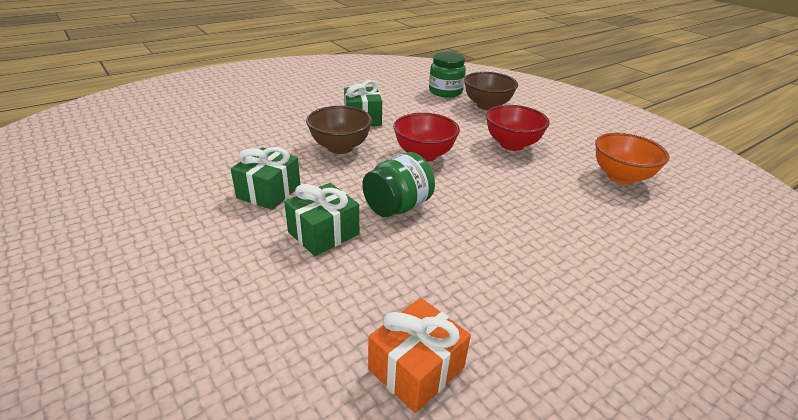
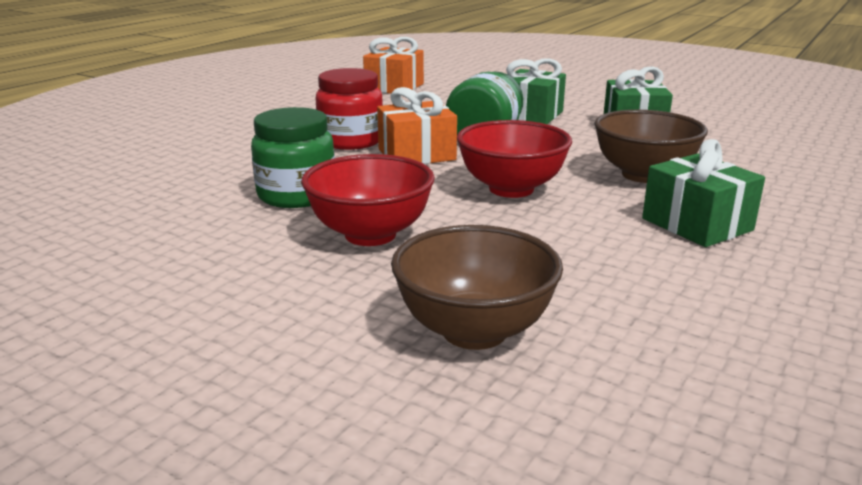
camera: 160 degrees right, 10 degrees down
green jar [429,52,466,98] -> green jar moved to [251,107,335,208]
orange bowl [595,133,670,185] -> none
none -> red jar [315,68,383,150]
none -> orange gift [377,87,457,164]

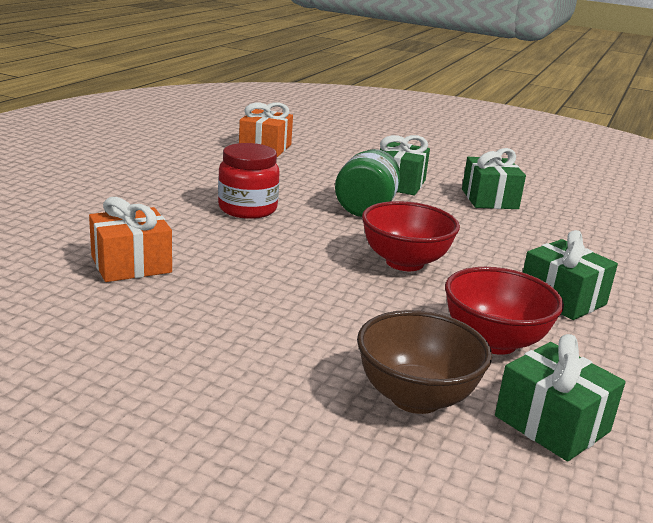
camera: 10 degrees left, 0 degrees up
green jar [251,107,335,208] -> none
red bowl [301,154,435,246] -> red bowl moved to [445,267,564,355]
orange gift [377,87,457,164] -> orange gift moved to [89,197,172,282]
brown bowl [594,110,708,183] -> none
none -> green gift [495,334,625,462]

